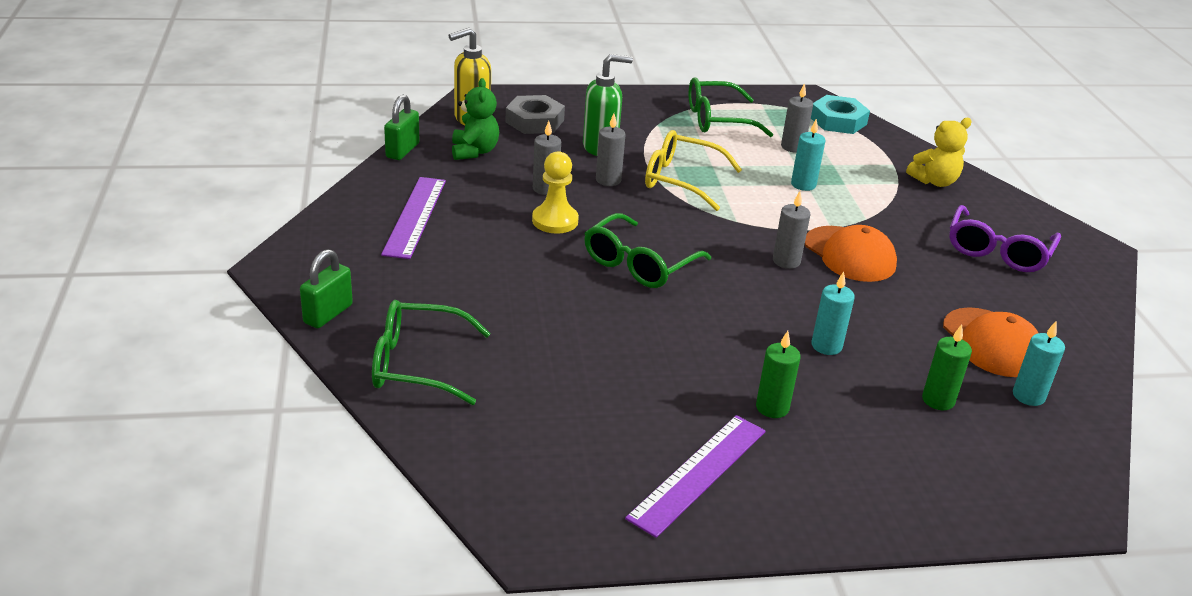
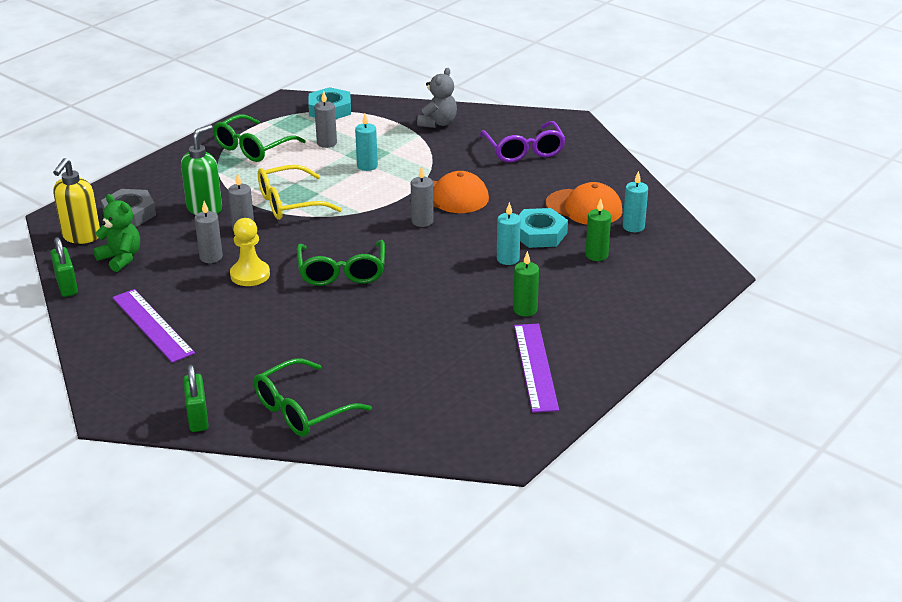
camera: 40 degrees left, 0 degrees up
yellow teddy bear [906,118,972,187] -> grey teddy bear [417,68,457,128]
none -> turquoise nut [518,208,568,248]

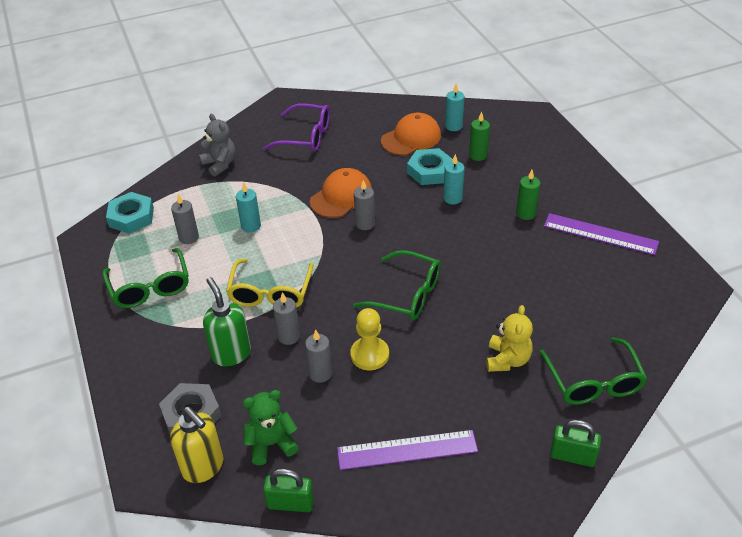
camera: 60 degrees left, 10 degrees up
none -> yellow teddy bear [486,305,533,372]

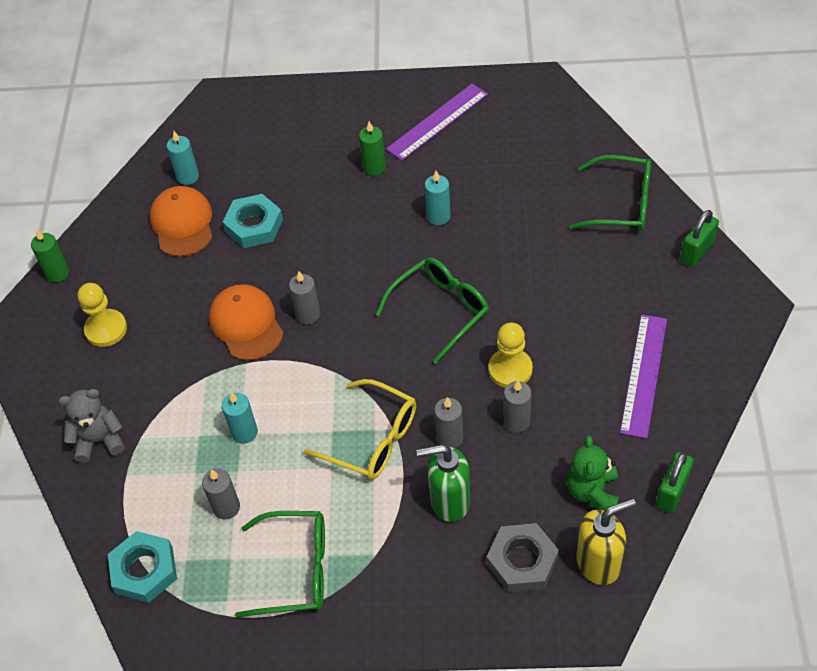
camera: 65 degrees left, 10 degrees up
purple glasses [263,103,330,152] -> yellow pawn [78,283,127,347]
turquoise candle [443,154,465,204] -> turquoise candle moved to [425,171,451,225]
green candle [469,112,490,161] -> green candle moved to [31,229,70,282]
yellow teddy bear [486,305,533,372] -> none

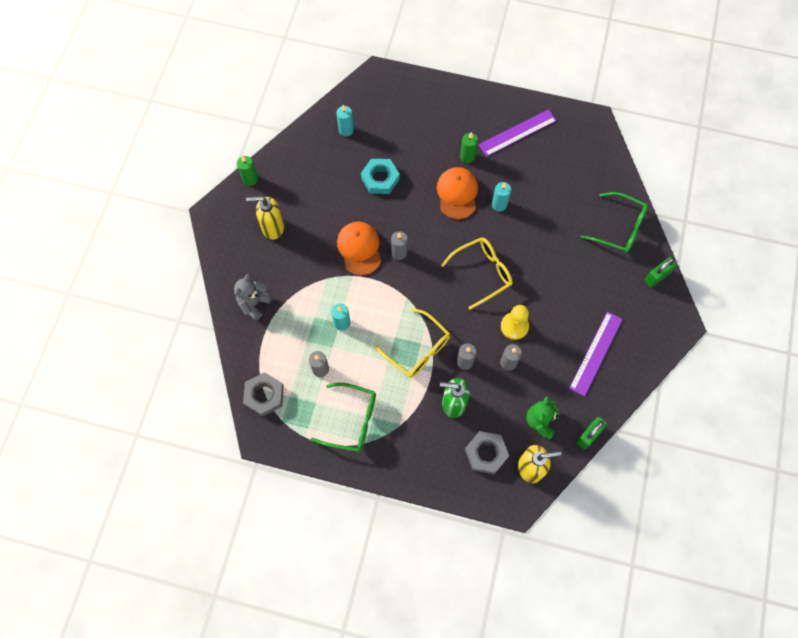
camera: 10 degrees right, 15 degrees up
grey teddy bear [58,389,125,463] -> grey teddy bear turned 60 degrees counterclockwise [234,274,272,321]
yellow pawn [78,283,127,347] -> yellow soap dispenser [246,196,284,240]
turquoise nut [108,531,177,603] -> grey nut [243,372,284,417]
orange cap [150,186,213,257] -> orange cap moved to [437,167,478,219]
green glasses [376,257,489,364] -> yellow glasses [441,237,513,310]

